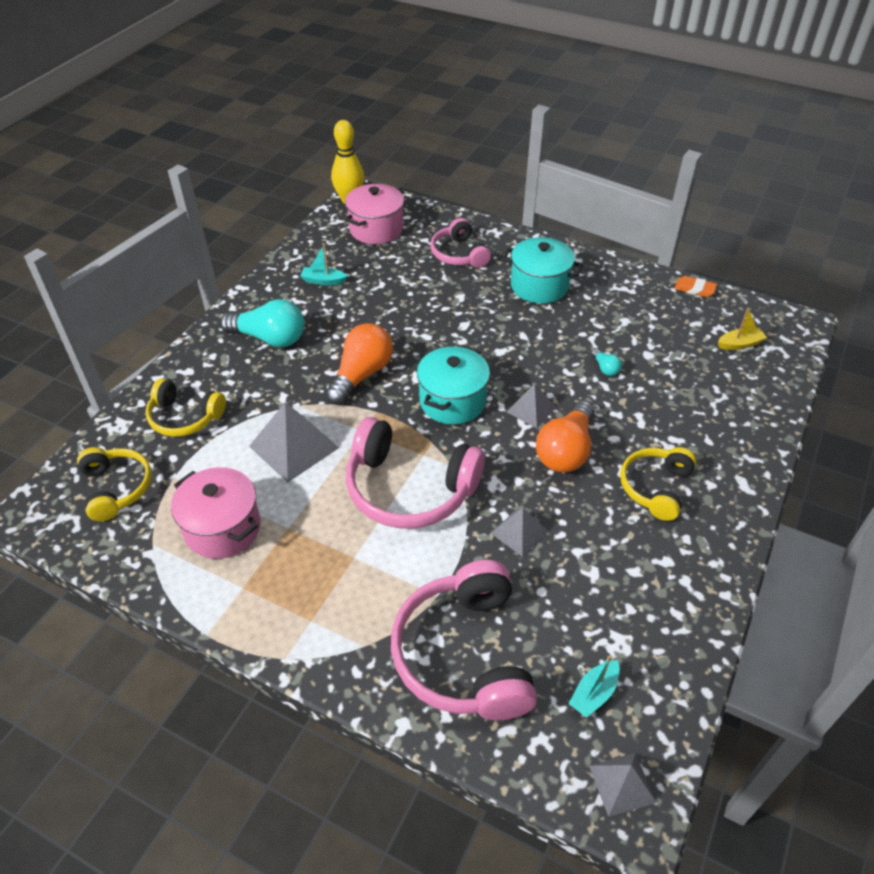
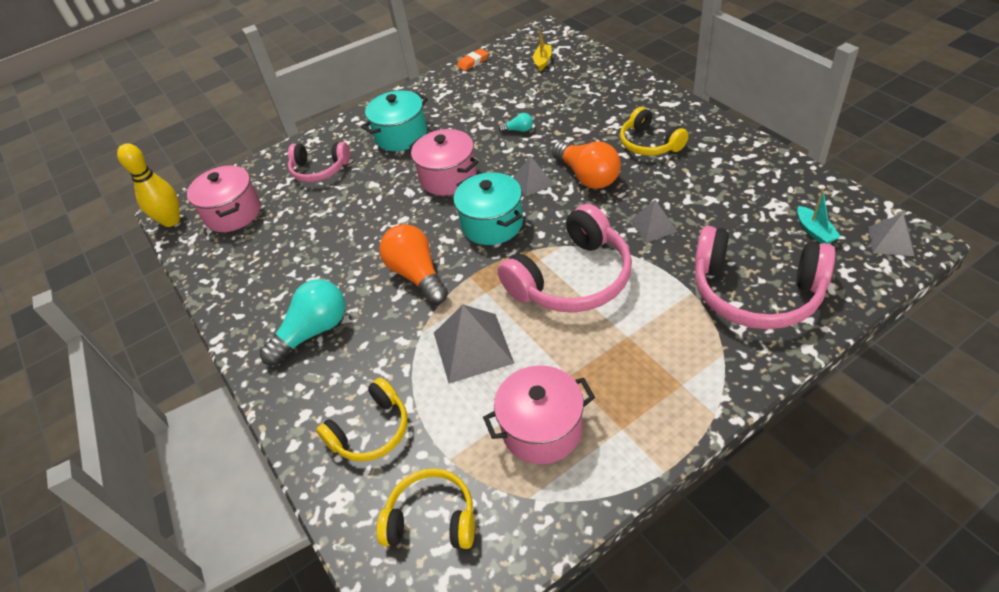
camera: 55 degrees left, 0 degrees up
turquoise boat [300,244,347,286] -> none
none -> pink pot [409,129,479,196]

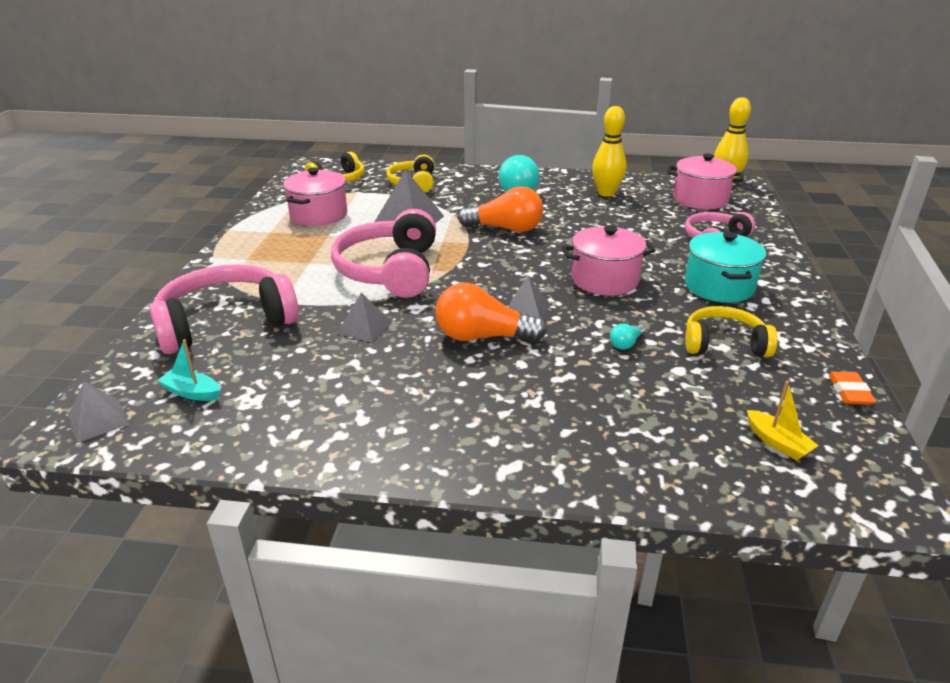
camera: 125 degrees right, 15 degrees down
turquoise pot [454,172,523,245] -> none
yellow headphones [620,107,689,156] -> yellow headphones moved to [685,306,778,357]
none -> yellow bowling pin [592,106,626,197]

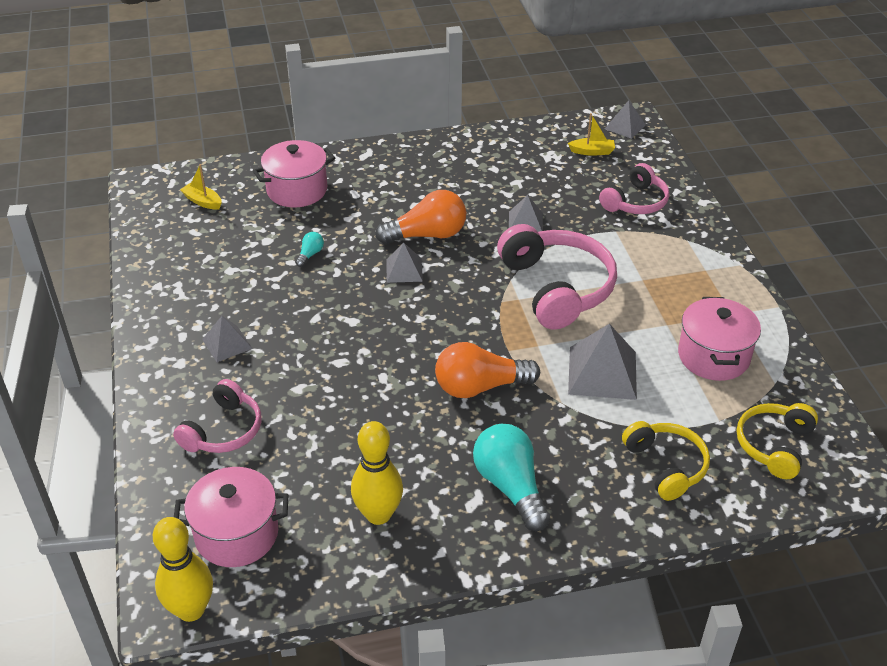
camera: 160 degrees right, 10 degrees up
pink headphones [149,264,299,354] -> pink headphones [599,163,669,214], size x0.60
turquoise boat [157,339,220,401] -> yellow boat [568,113,615,156]
pink pot [562,226,656,295] -> pink pot moved to [253,140,335,207]
turquoise pot [685,232,766,303] -> grey pyramid [202,316,252,362]
yellow headphones [685,306,778,357] -> none
orange eraser [829,372,876,405] -> none

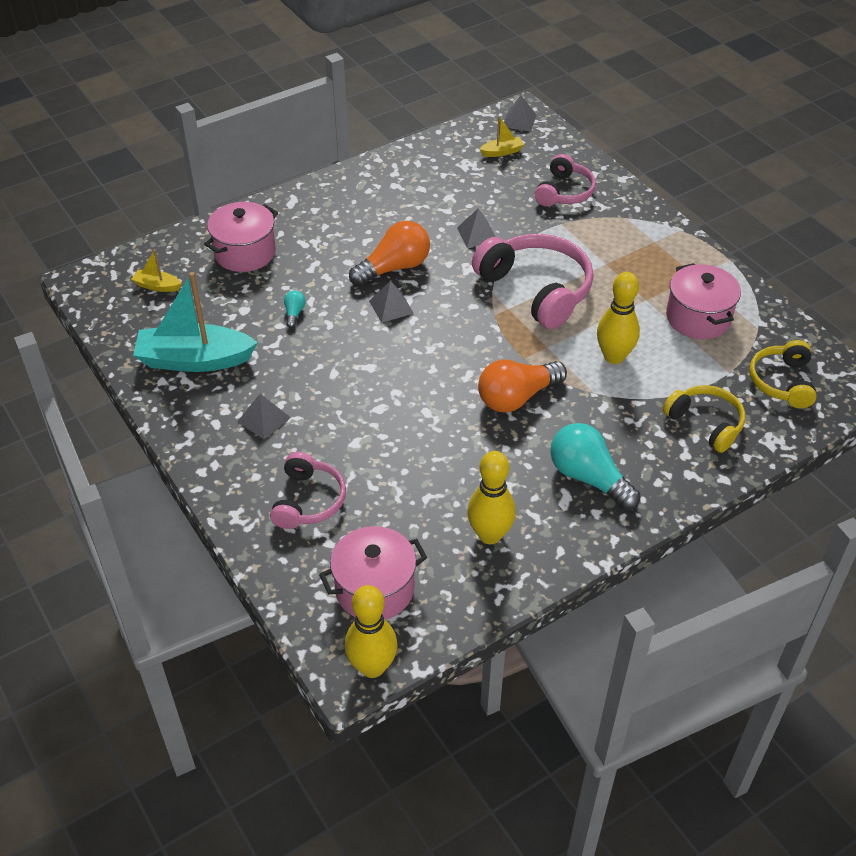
camera: 20 degrees left, 5 degrees up
grey pyramid [568,324,637,400] -> yellow bowling pin [597,272,640,364]
none -> turquoise boat [133,272,258,372]

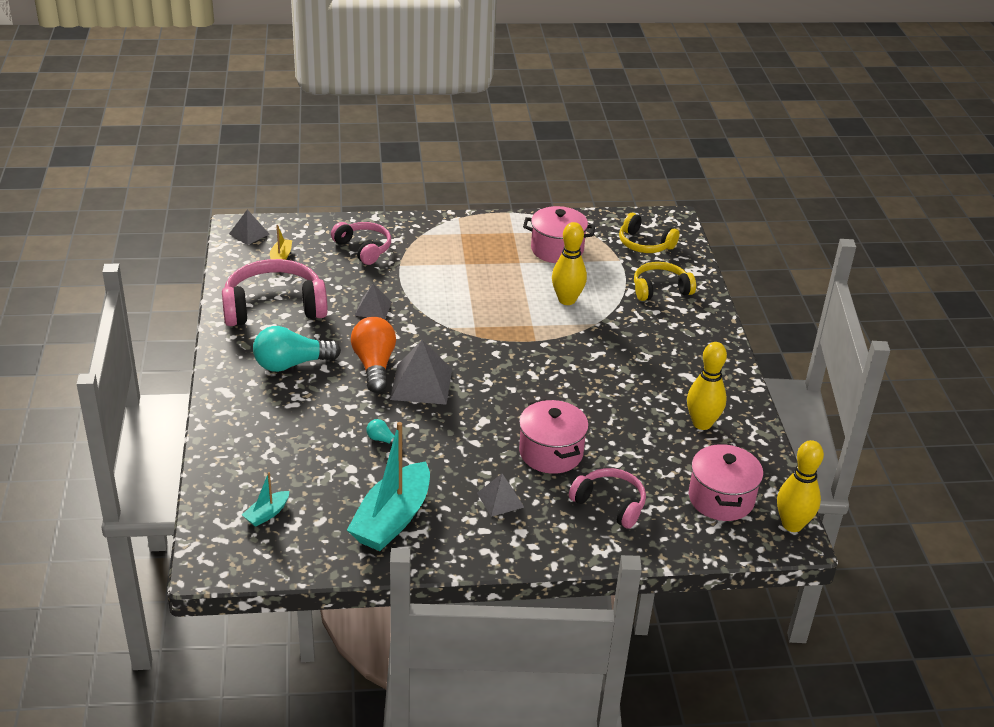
camera: 65 degrees left, 10 degrees down
yellow boat [131,249,182,292] -> turquoise boat [242,472,289,527]
pink pot [204,202,278,272] -> pink pot moved to [519,399,589,474]
grey pyramid [369,281,414,323] -> grey pyramid [390,340,452,405], size x1.70
pink headphones [472,234,594,329] -> pink headphones moved to [222,259,328,326]
orange light bulb [478,359,567,413] -> none
turquoise light bulb [550,423,641,510] -> turquoise light bulb moved to [253,326,341,372]

